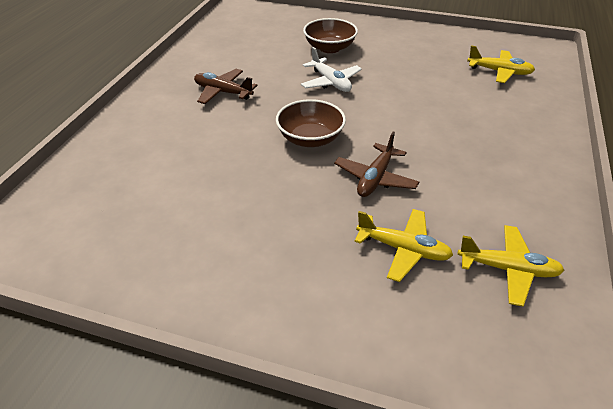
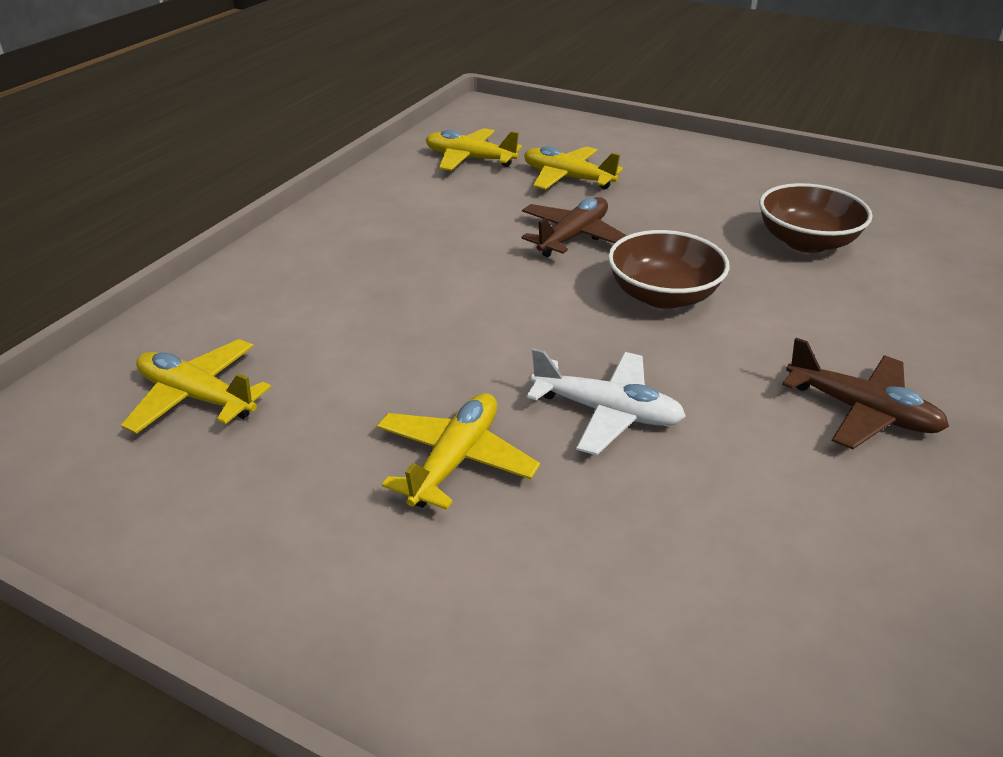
camera: 170 degrees left, 5 degrees down
white plane [301,47,362,92] -> white plane turned 135 degrees clockwise [527,348,686,455]
brown bowl [303,18,358,53] -> brown bowl moved to [759,183,873,253]
none -> yellow plane [377,393,540,510]

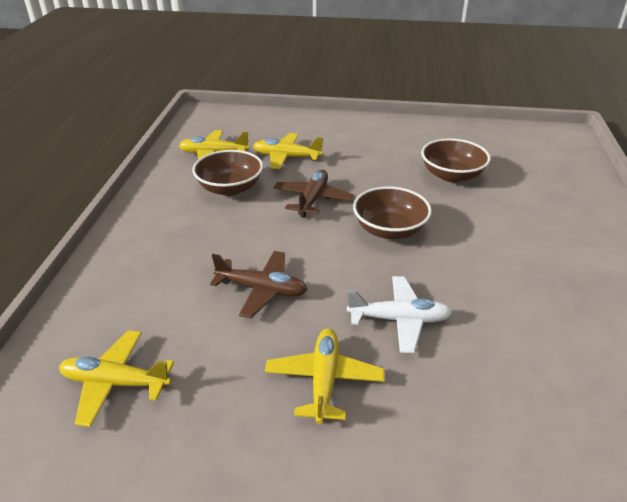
camera: 20 degrees left, 0 degrees up
brown plane [782,338,949,449] -> brown plane moved to [210,251,308,318]
none -> brown bowl [192,150,263,196]

